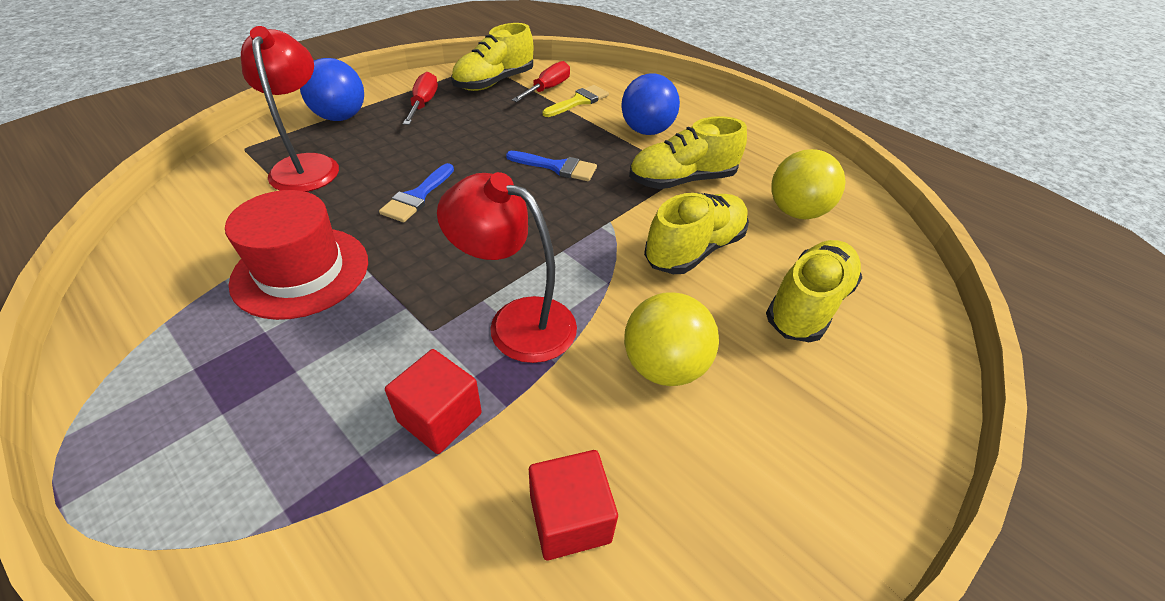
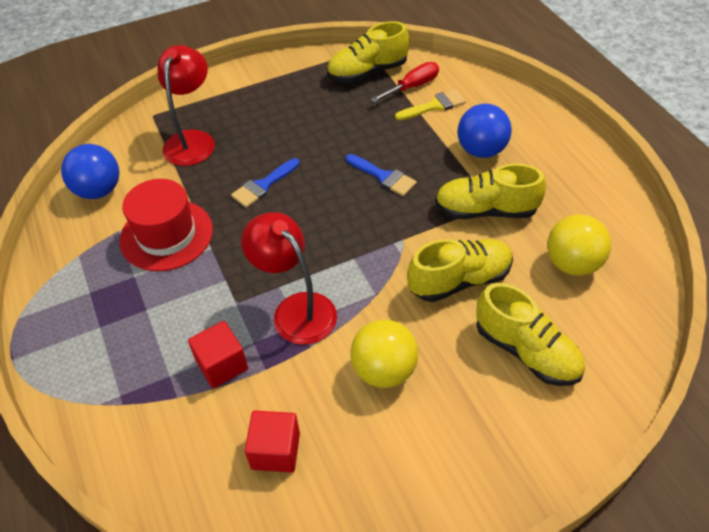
camera: 25 degrees right, 5 degrees up
blue ball [300,58,364,121] -> blue ball moved to [61,144,119,199]
red screwdriver [403,72,438,125] -> none
yellow shoe [766,240,862,342] -> yellow shoe turned 75 degrees clockwise [476,283,585,386]

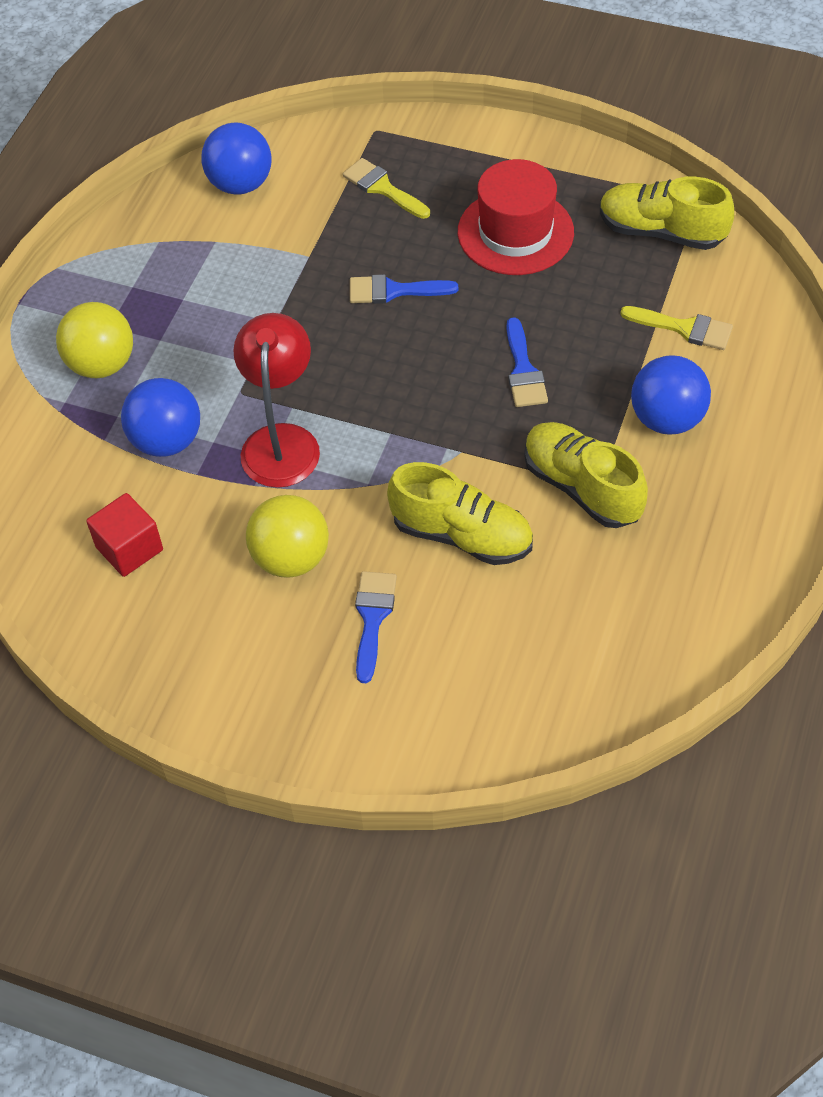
camera: 45 degrees right, 5 degrees up
red hat [119,179,213,271] -> red hat moved to [458,159,574,275]
red lamp [157,45,215,166] -> yellow brush [342,158,430,219]
red cube [188,321,248,388] -> blue ball [121,378,200,457]
red screwdriver [371,62,439,103] -> none
yellow shoe [476,283,585,386] -> none
yellow ball [547,214,611,276] -> yellow ball moved to [56,302,133,378]
none -> blue brush [355,571,397,683]

